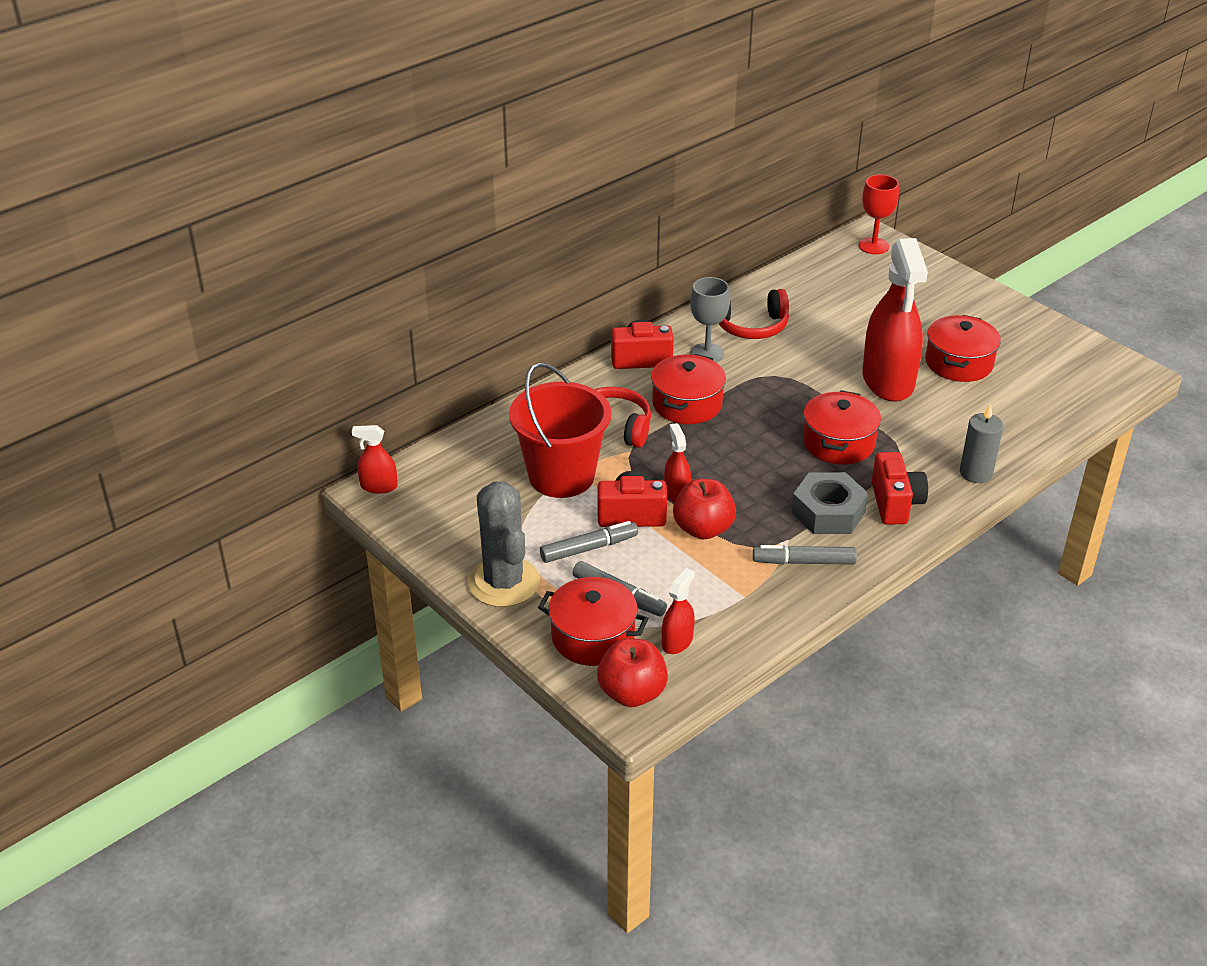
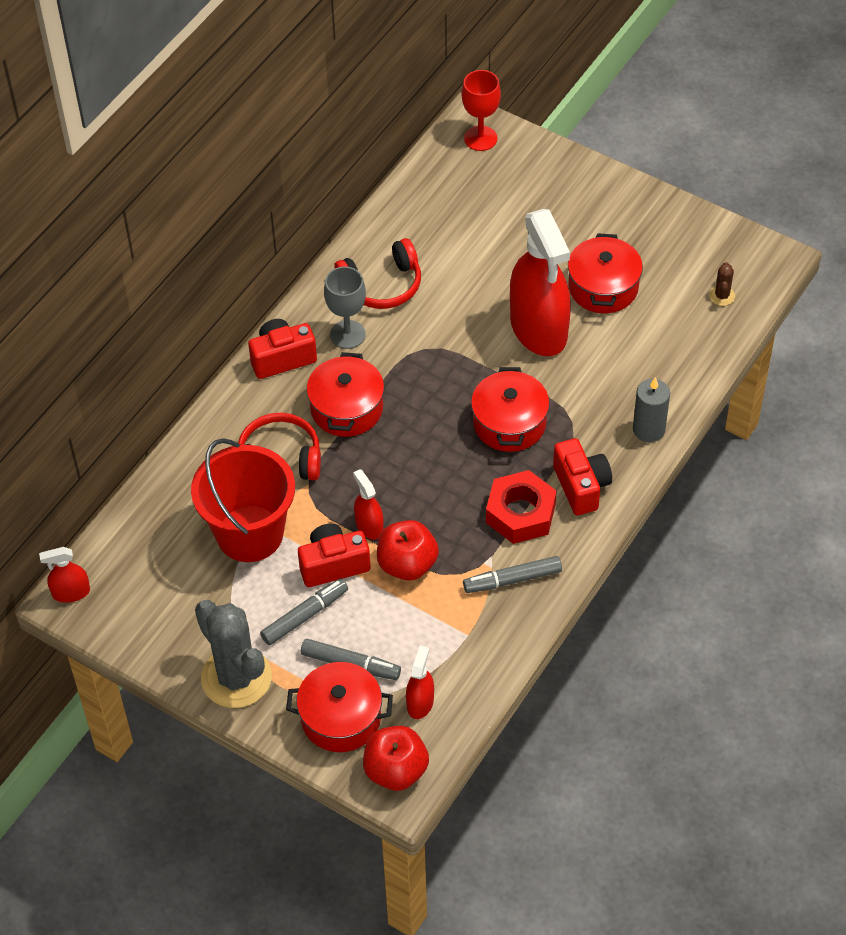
camera: 15 degrees left, 15 degrees up
grey nut [791,472,868,534] -> red nut [486,470,556,544]
none -> brown cactus [709,262,735,306]

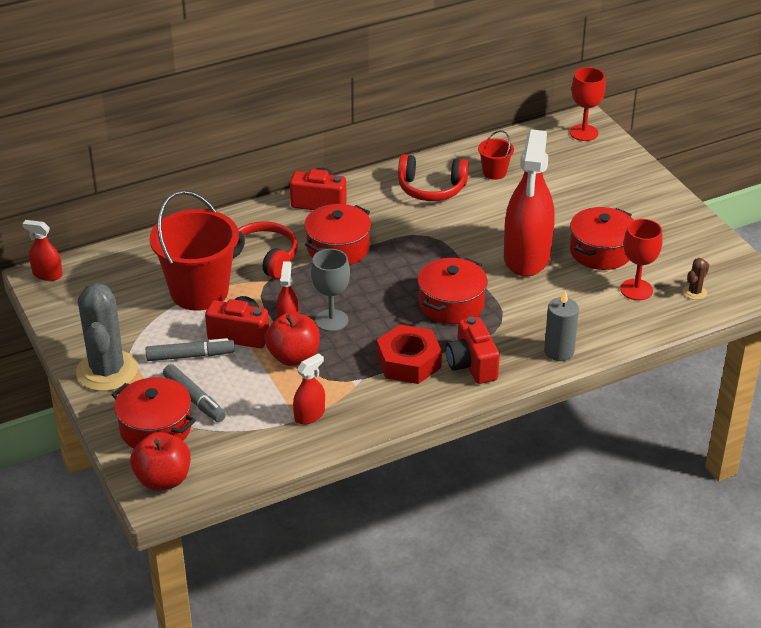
camera: 30 degrees right, 15 degrees down
grey goblet [324,266,366,349] -> grey goblet moved to [311,249,350,332]
red spray bottle [406,646,434,719] -> red spray bottle moved to [293,353,325,425]
grey marker [463,556,562,593] -> none
red camera [553,438,612,515] -> red camera turned 150 degrees clockwise [445,317,500,384]
none -> red bucket [478,130,514,180]
none -> red goblet [620,219,663,300]

